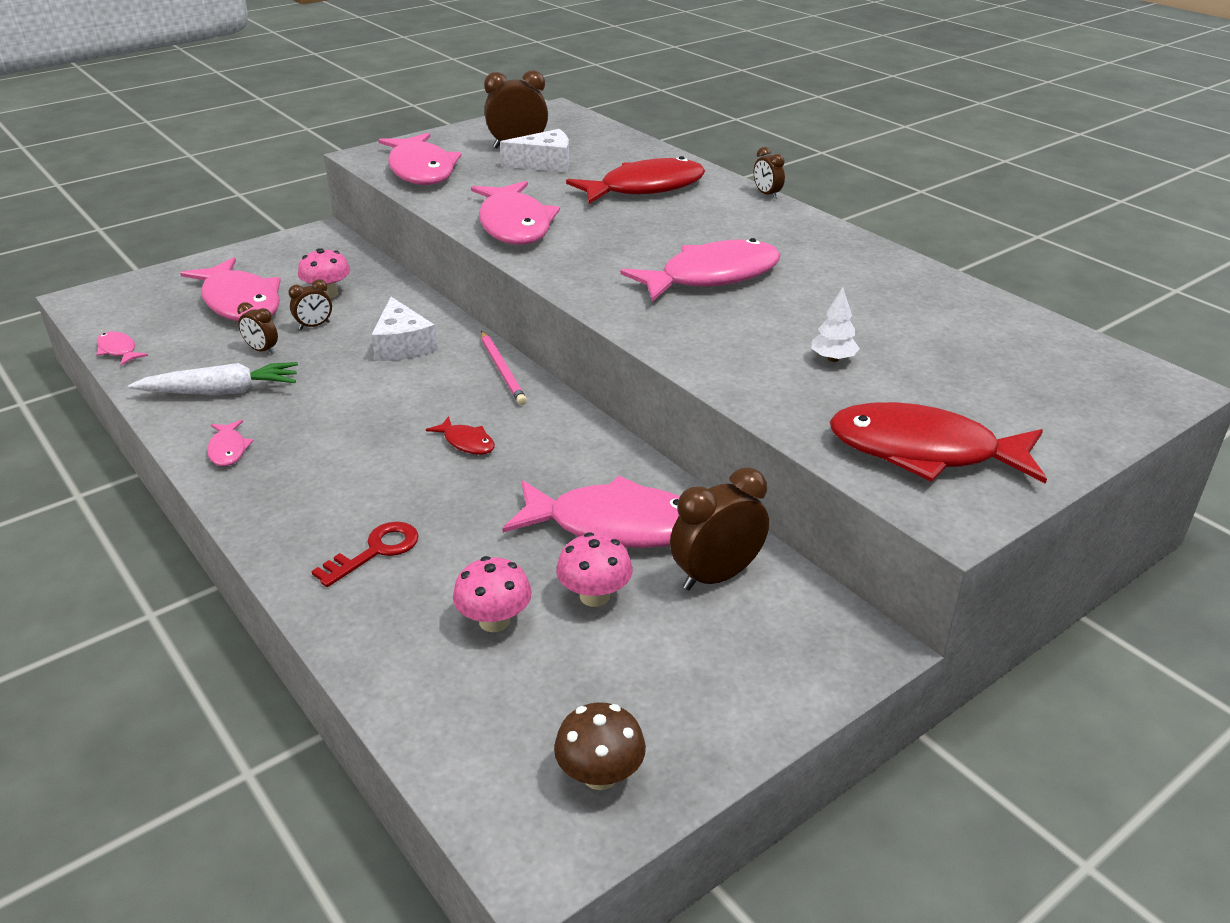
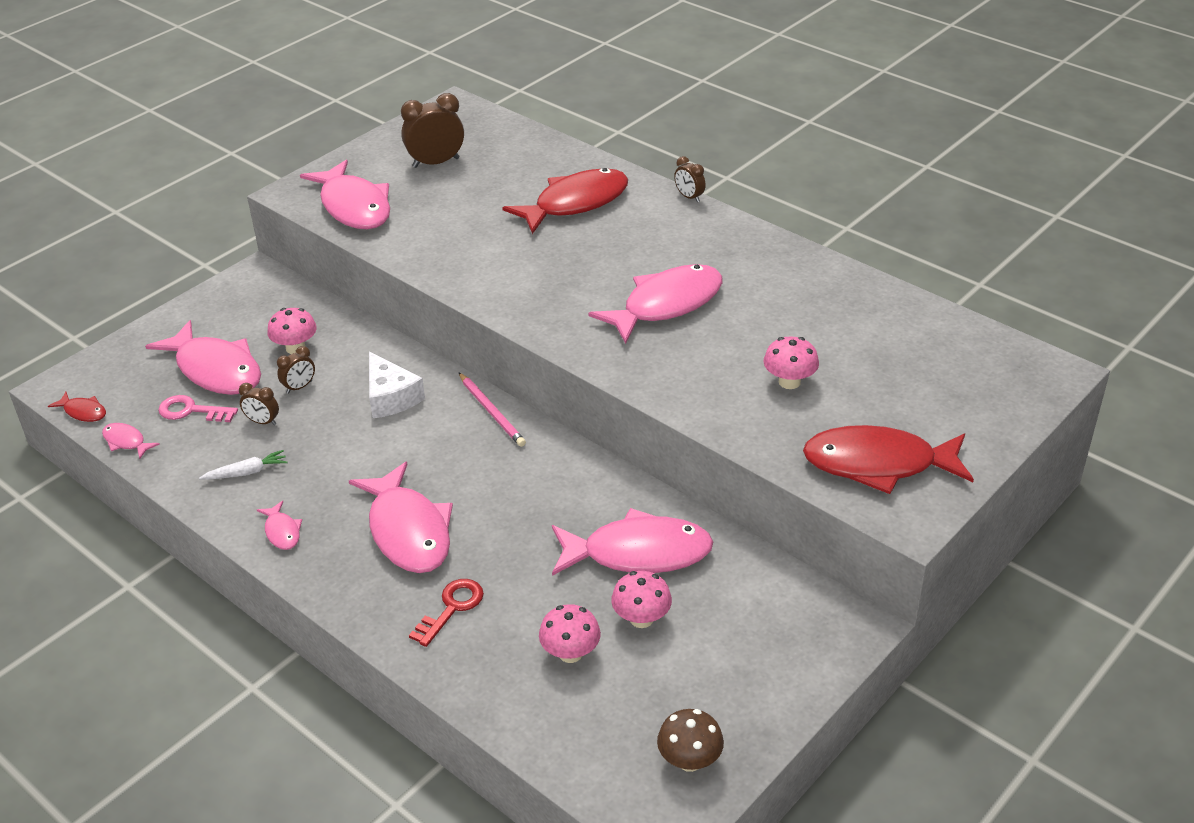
camera: 10 degrees left, 5 degrees up
white carrot [128,362,298,395] -> white carrot [199,450,288,480], size x0.59
red fish [426,416,495,455] -> red fish moved to [48,392,106,422]
pink fish [471,181,560,245] -> pink fish moved to [349,462,453,573]
white cheese [500,129,569,173] -> none
brown clock [670,467,769,590] -> none
white tree [811,287,860,362] -> pink mushroom [764,336,819,389]
none -> pink key [158,395,238,422]

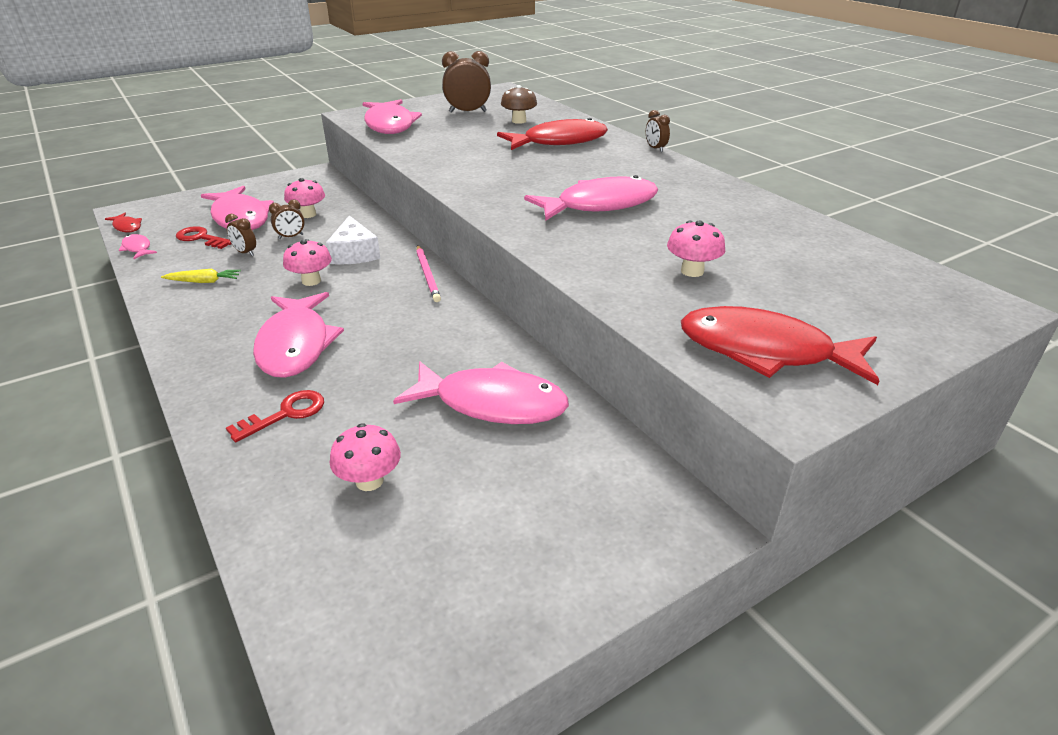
camera: 15 degrees right, 5 degrees down
pink key [158,395,238,422] -> red key [176,226,232,249]
white carrot [199,450,288,480] -> yellow carrot [161,269,241,283]
pink fish [257,501,302,550] -> none
pink mushroom [611,571,672,628] -> pink mushroom moved to [283,239,332,286]
brown mushroom [657,709,724,772] -> brown mushroom moved to [501,85,537,124]

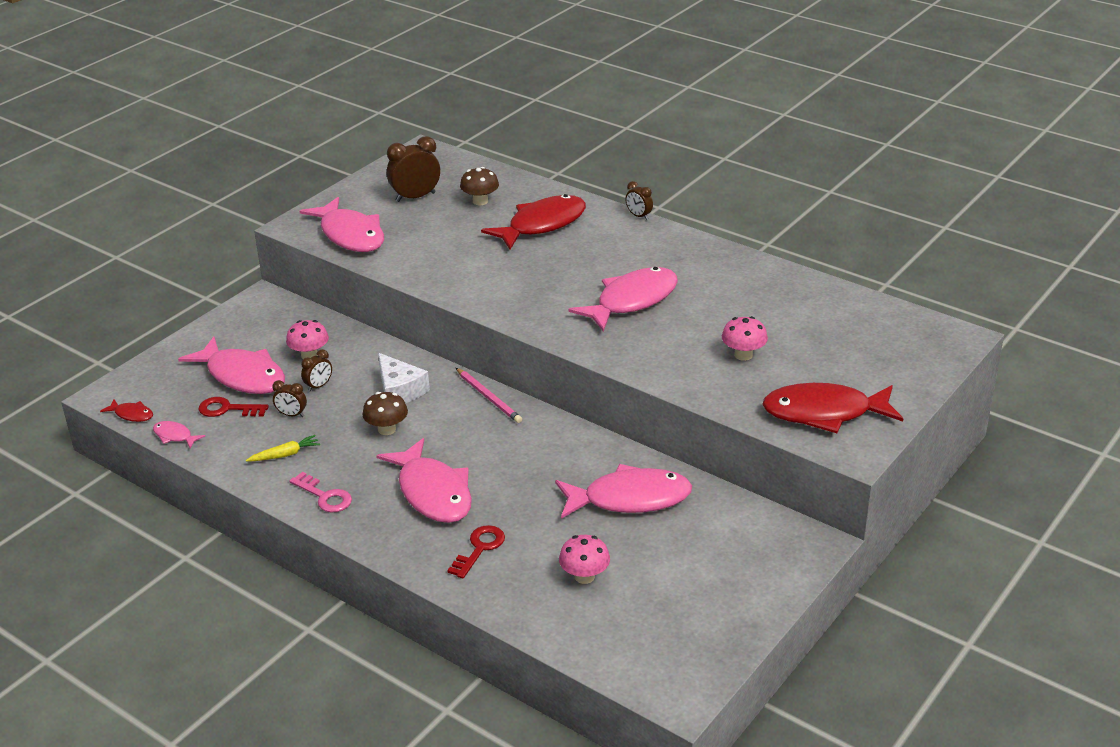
camera: 20 degrees left, 0 degrees up
pink mushroom [283,239,332,286] -> brown mushroom [362,392,408,435]
none -> pink key [289,472,352,513]

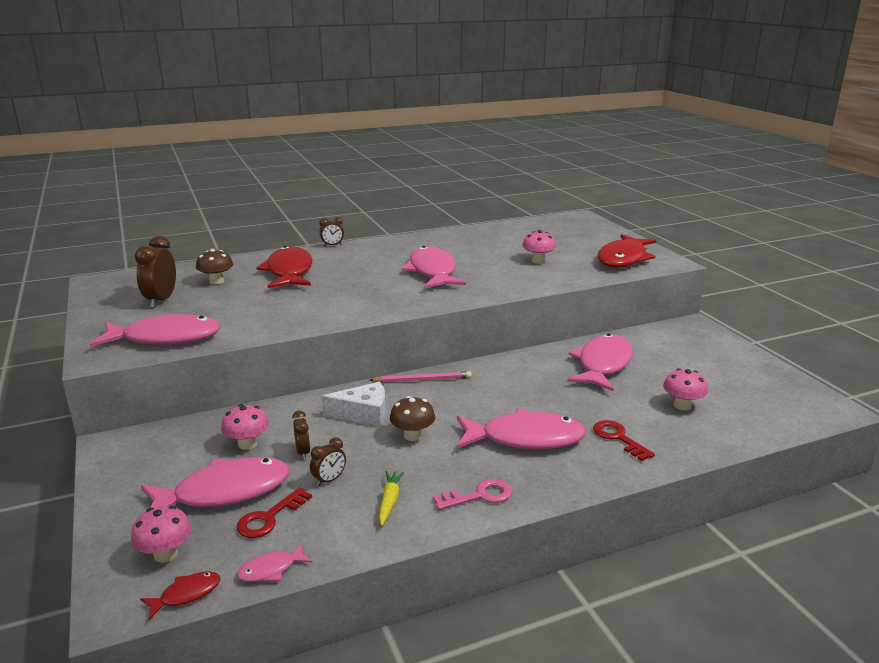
camera: 60 degrees left, 10 degrees down
none -> pink mushroom [131,506,192,563]

